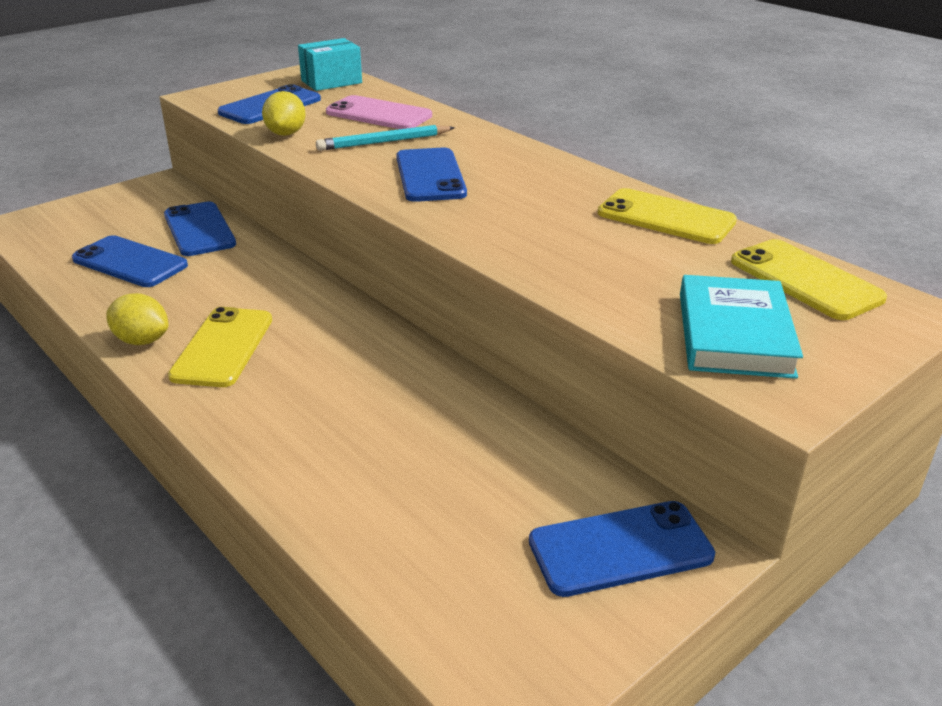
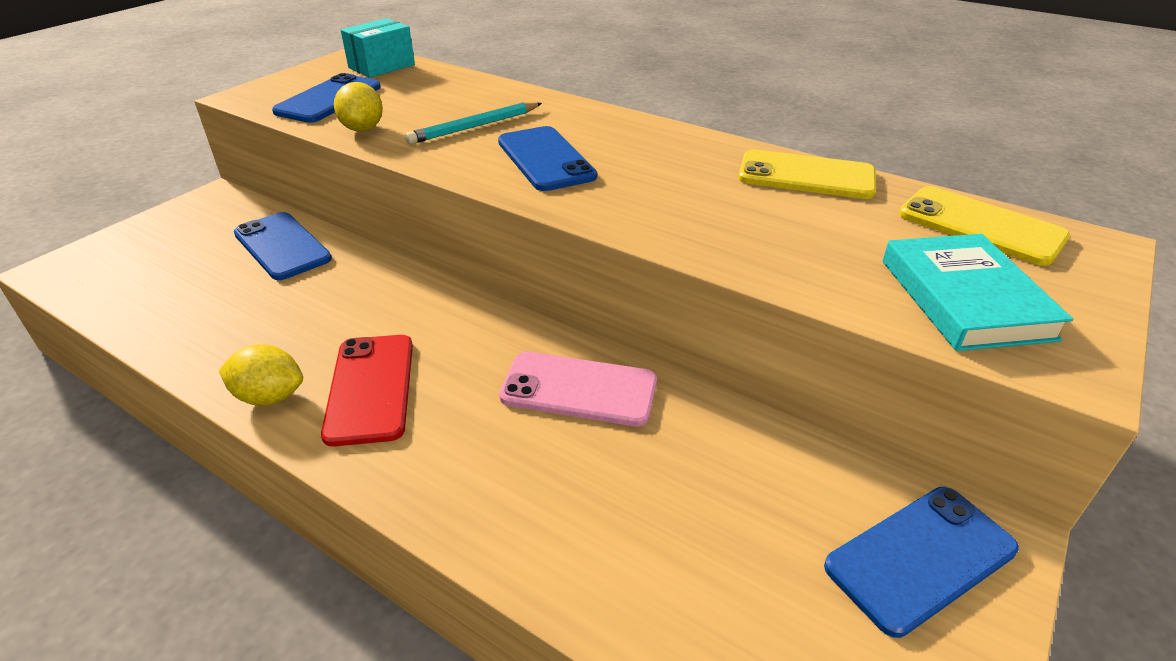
camera: 15 degrees left, 5 degrees up
blue phone [72,235,188,287] -> none
yellow phone [168,307,272,387] -> red phone [321,335,413,447]
pink phone [326,95,432,129] -> pink phone moved to [499,352,657,427]

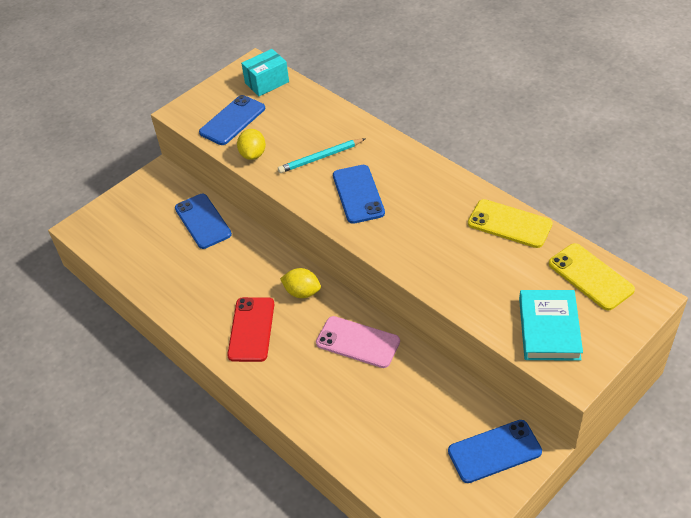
camera: 15 degrees right, 10 degrees up
yellow lemon [219,344,303,406] -> yellow lemon moved to [280,268,321,298]

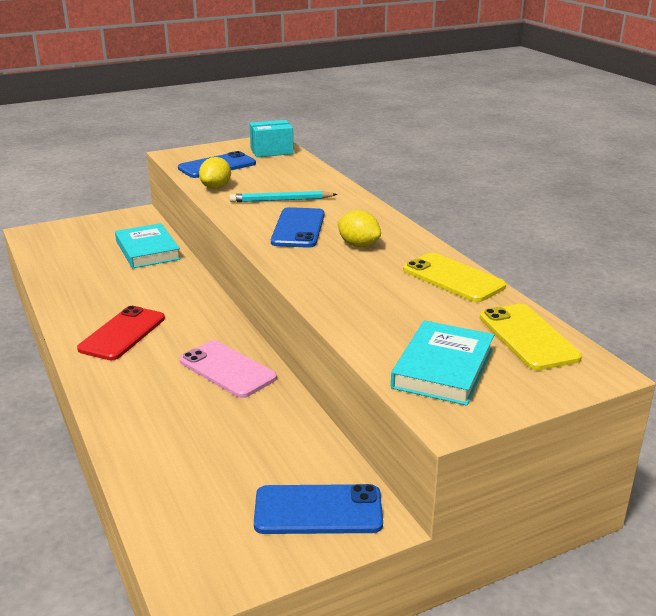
camera: 15 degrees right, 20 degrees down
blue phone [175,194,232,249] -> turquoise book [115,223,181,268]
yellow lemon [280,268,321,298] -> yellow lemon moved to [338,210,381,247]

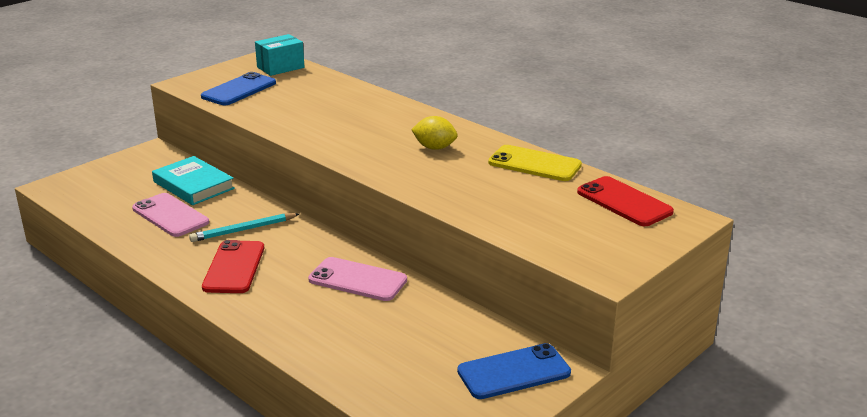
camera: 20 degrees left, 0 degrees up
yellow lemon [199,157,231,189] -> none
turquoise pencil [230,191,338,202] -> turquoise pencil moved to [189,213,299,242]
blue phone [271,207,324,248] -> none
turquoise book [391,321,494,406] -> none
yellow phone [480,304,582,370] -> red phone [577,176,674,226]
none -> pink phone [132,193,209,237]

